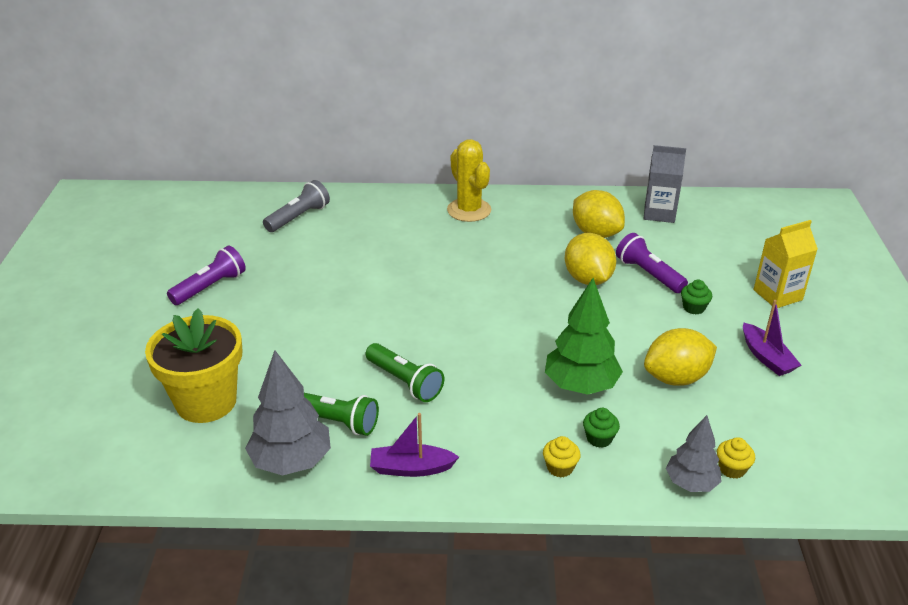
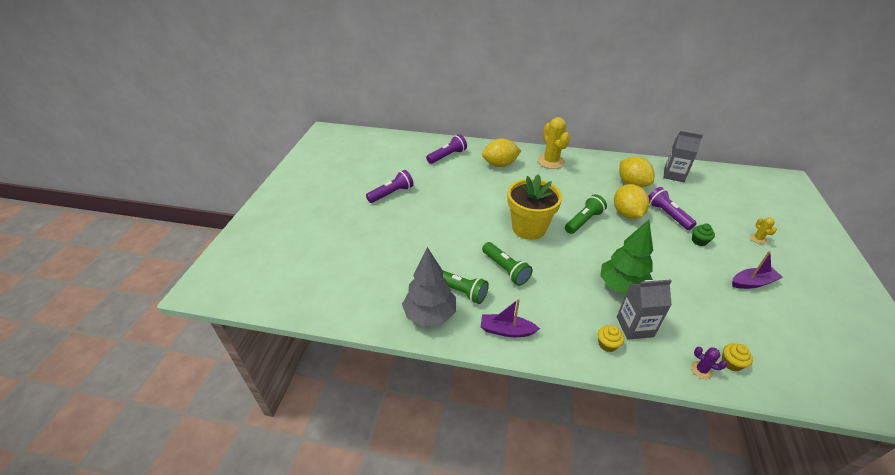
camera: 10 degrees right, 5 degrees up
yellow flower pot [145,309,242,423] -> yellow flower pot moved to [507,174,562,240]
grey flashlight [263,180,330,232] -> purple flashlight [426,134,467,164]
green cupcake [583,408,620,448] -> grey carton [617,279,672,340]
yellow lemon [644,328,717,386] -> yellow lemon moved to [482,138,521,167]
grey tree [666,415,722,492] -> purple cactus [691,347,727,379]
purple boat [743,300,801,376] -> purple boat turned 90 degrees counterclockwise [732,251,783,289]
yellow carton [754,220,818,308] -> yellow cactus [750,217,777,244]
none -> green flashlight [565,194,607,234]

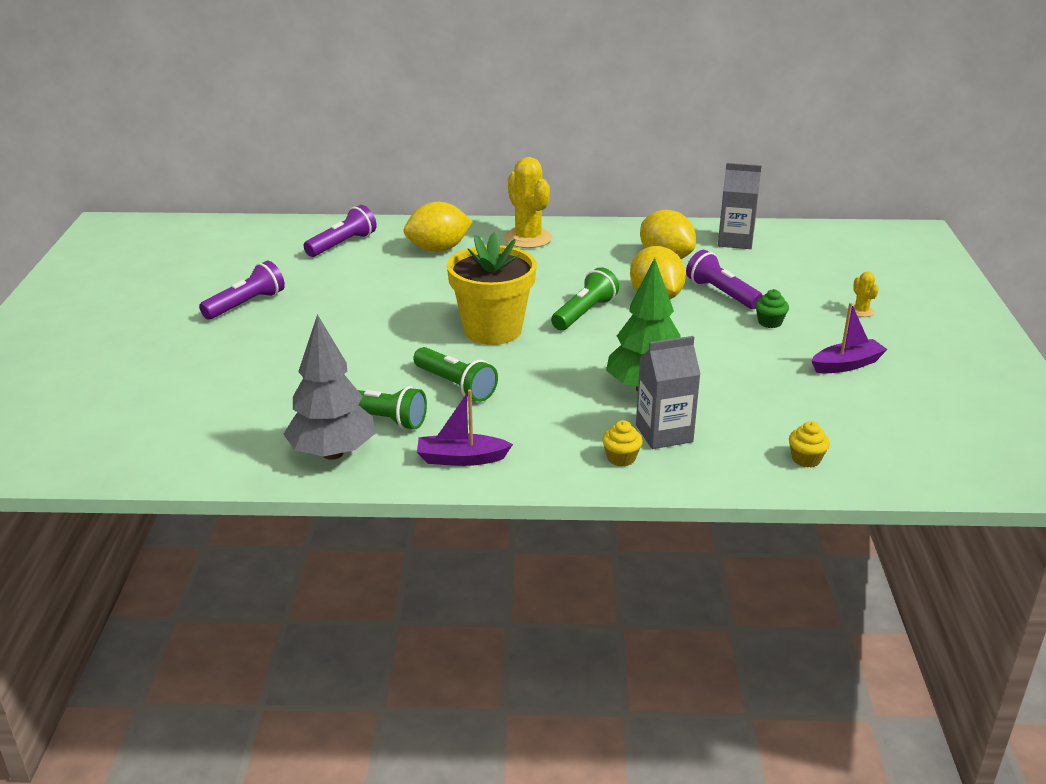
camera: 10 degrees left, 10 degrees down
purple cactus [691,347,727,379] -> none

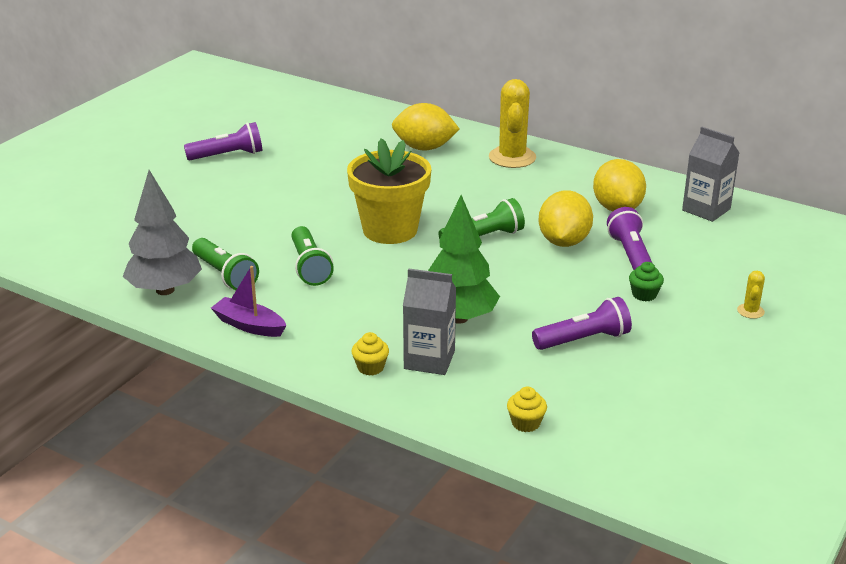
camera: 30 degrees right, 0 degrees up
purple flashlight [304,205,377,257] -> purple flashlight moved to [532,297,632,350]
purple boat [812,303,888,373] -> none

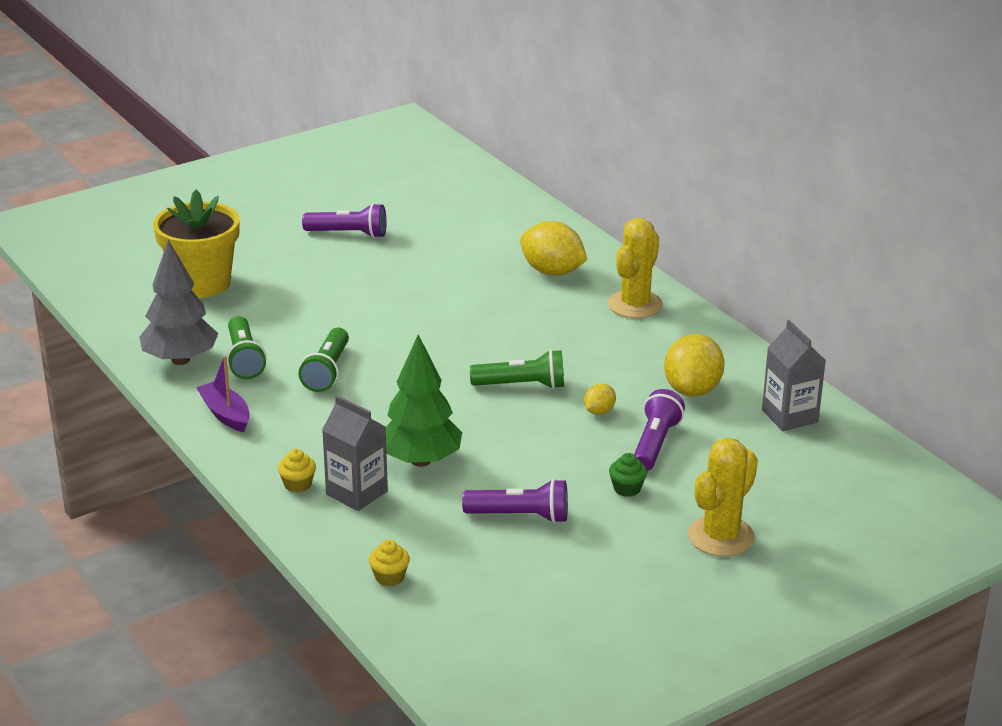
camera: 25 degrees right, 0 degrees up
yellow flower pot [347,138,431,244] -> yellow flower pot moved to [153,190,240,298]
yellow lemon [538,190,593,247] -> yellow lemon [584,384,616,415], size x0.50
yellow cactus [737,271,765,319] -> yellow cactus [688,438,758,556], size x2.19

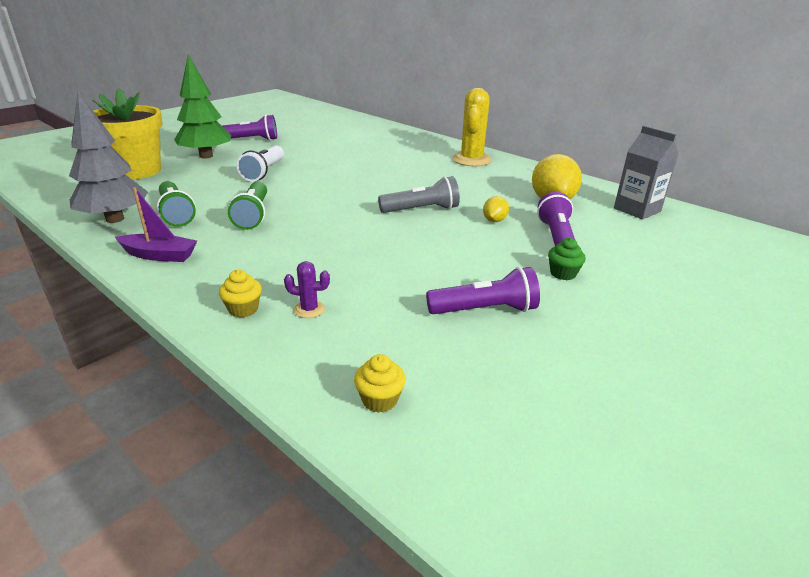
camera: 15 degrees left, 0 degrees up
purple boat [196,356,250,432] -> purple boat turned 150 degrees clockwise [115,187,197,262]
grey carton [322,395,388,511] -> purple cactus [284,261,330,318]
green tree [386,335,462,467] -> green tree moved to [174,54,231,159]
green flashlight [470,349,564,389] -> grey flashlight [378,176,460,213]
yellow lemon [520,221,587,276] -> none
yellow cactus [688,438,758,556] -> none
none -> white flashlight [237,145,284,182]

